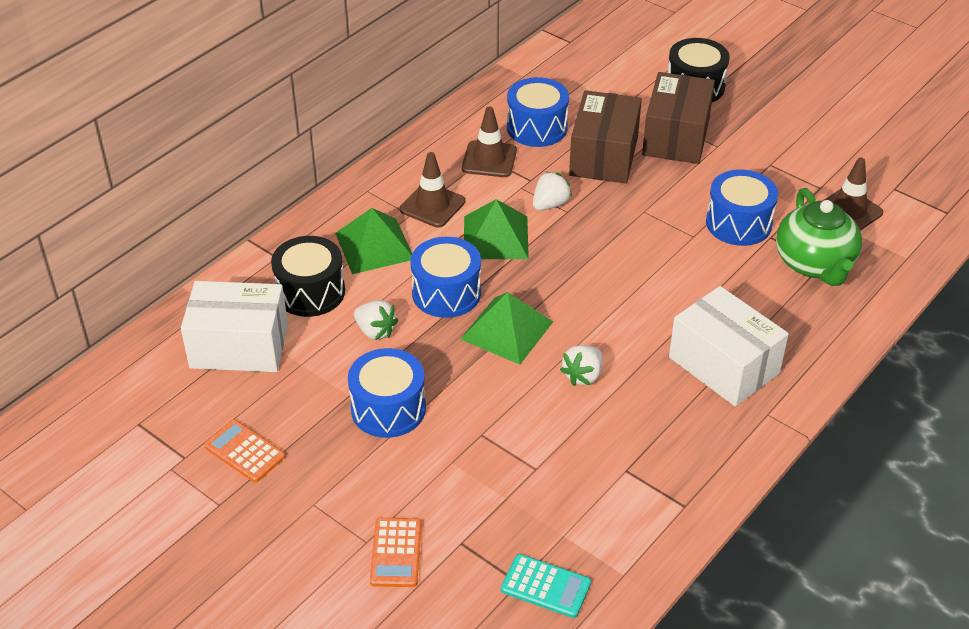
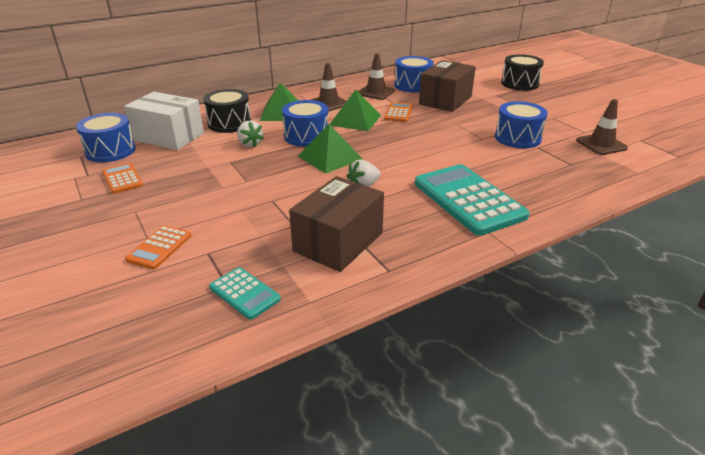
camera: 20 degrees right, 10 degrees down
blue drum [348,348,426,438] -> blue drum moved to [76,113,136,162]
white strawberry [533,171,572,211] -> orange calculator [384,102,413,122]
brown box [642,72,715,164] -> brown box moved to [289,176,384,272]
white box [669,286,789,407] -> turquoise calculator [415,164,530,236]
green teapot [776,188,862,286] -> none

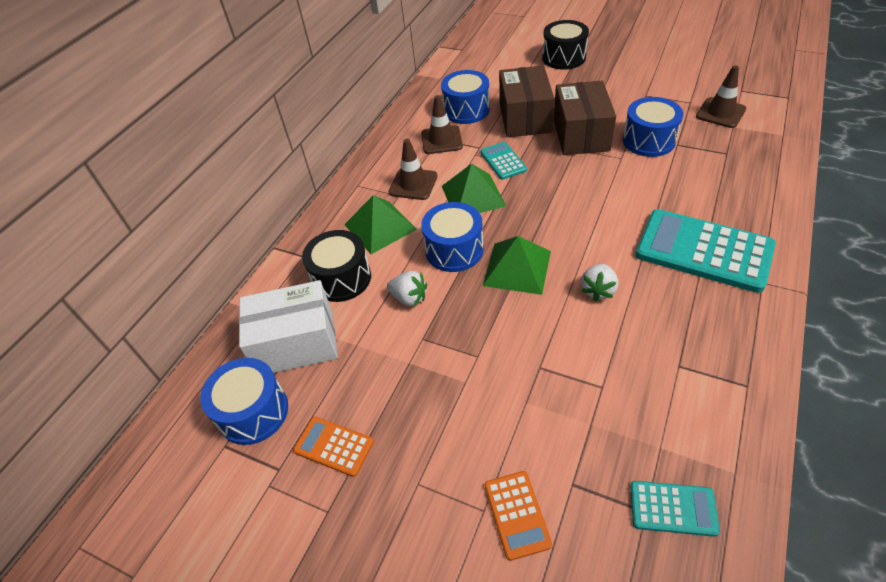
camera: 30 degrees left, 15 degrees up
brown box [289,176,384,272] -> brown box moved to [554,81,616,155]
orange calculator [384,102,413,122] -> turquoise calculator [480,142,527,180]

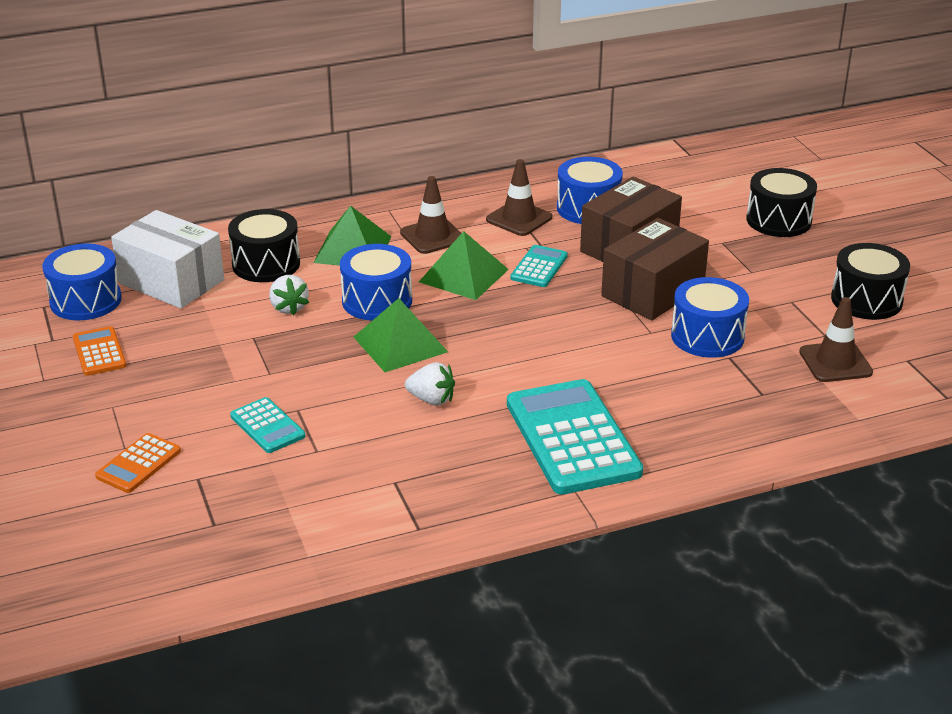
camera: 40 degrees right, 15 degrees down
white strawberry [581,264,618,301] -> white strawberry turned 135 degrees counterclockwise [405,362,455,406]
turquoise calculator [630,481,720,537] -> turquoise calculator moved to [230,397,305,453]
none -> black drum [831,243,910,320]

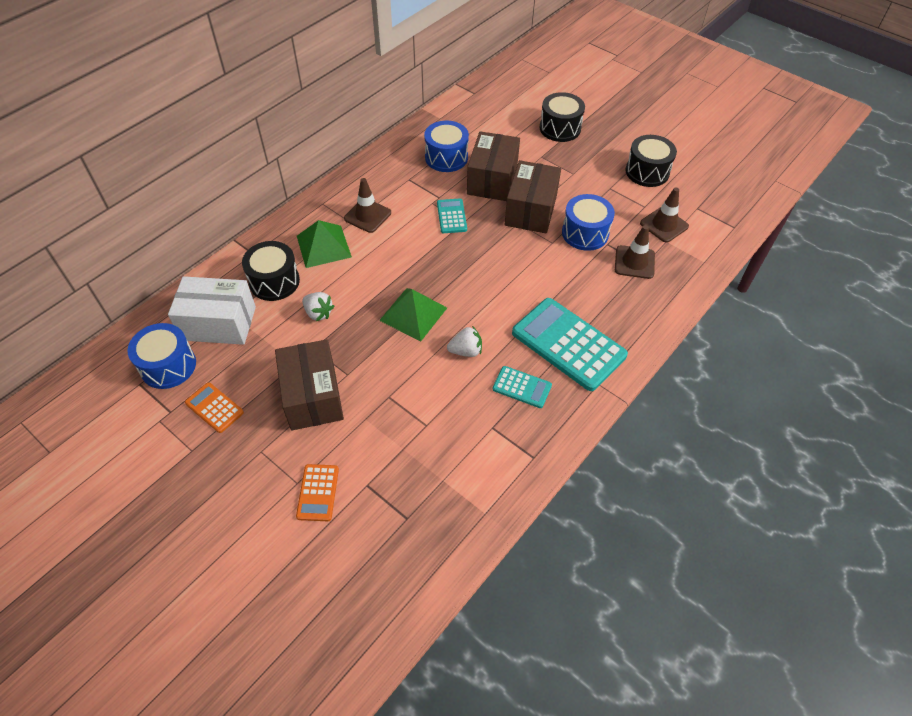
camera: 30 degrees left, 20 degrees up
turquoise calculator [230,397,305,453] -> turquoise calculator moved to [493,366,552,408]
blue drum [340,244,412,321] -> none
green pyramid [419,231,509,300] -> none
brown traffic cone [486,159,552,236] -> brown traffic cone moved to [615,225,655,279]
none -> brown box [275,339,344,431]

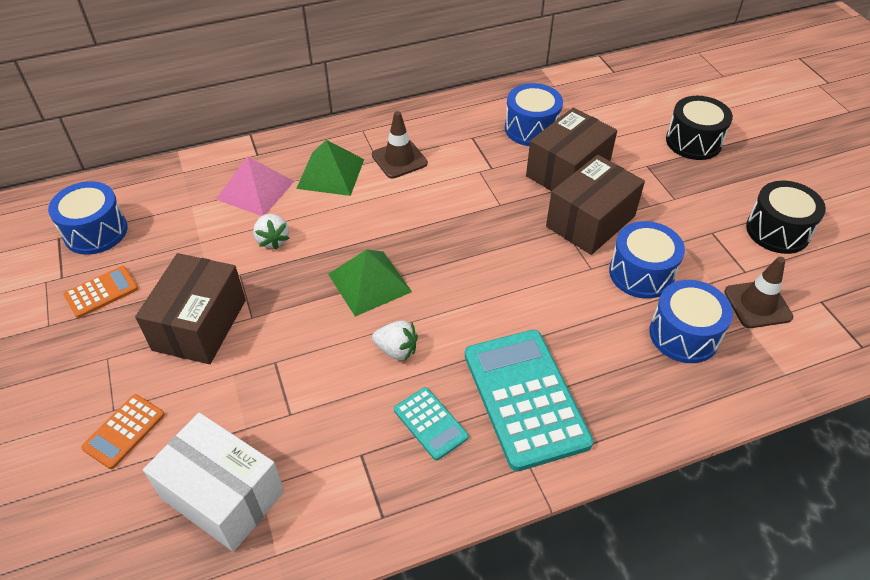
camera: 30 degrees right, 5 degrees down
white box [168,276,256,345] -> white box moved to [143,413,284,552]
orange calculator [185,382,244,433] -> orange calculator turned 75 degrees clockwise [63,266,138,318]
black drum [242,241,300,301] -> pink pyramid [216,156,294,216]
turquoise calculator [437,198,467,233] -> none
brown traffic cone [615,225,655,279] -> blue drum [649,280,733,363]

